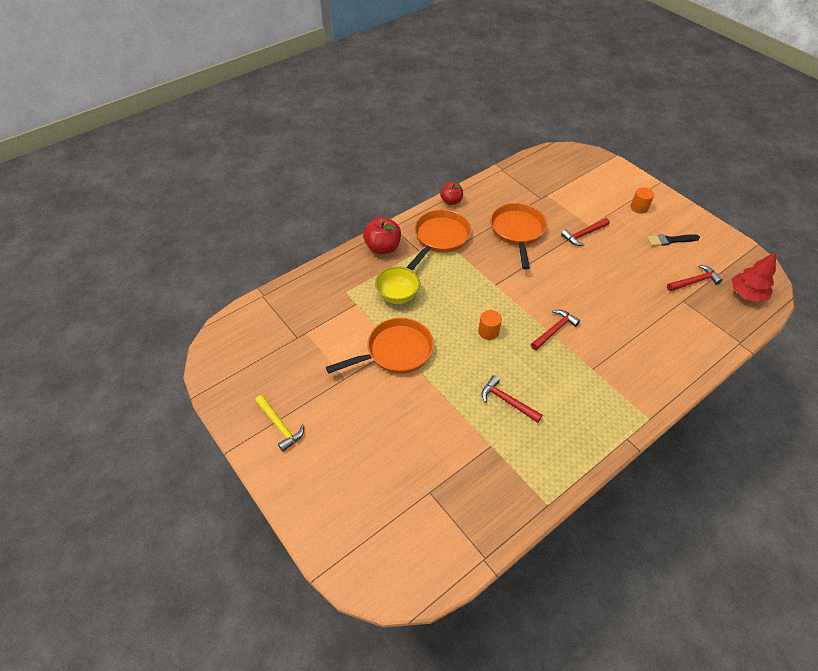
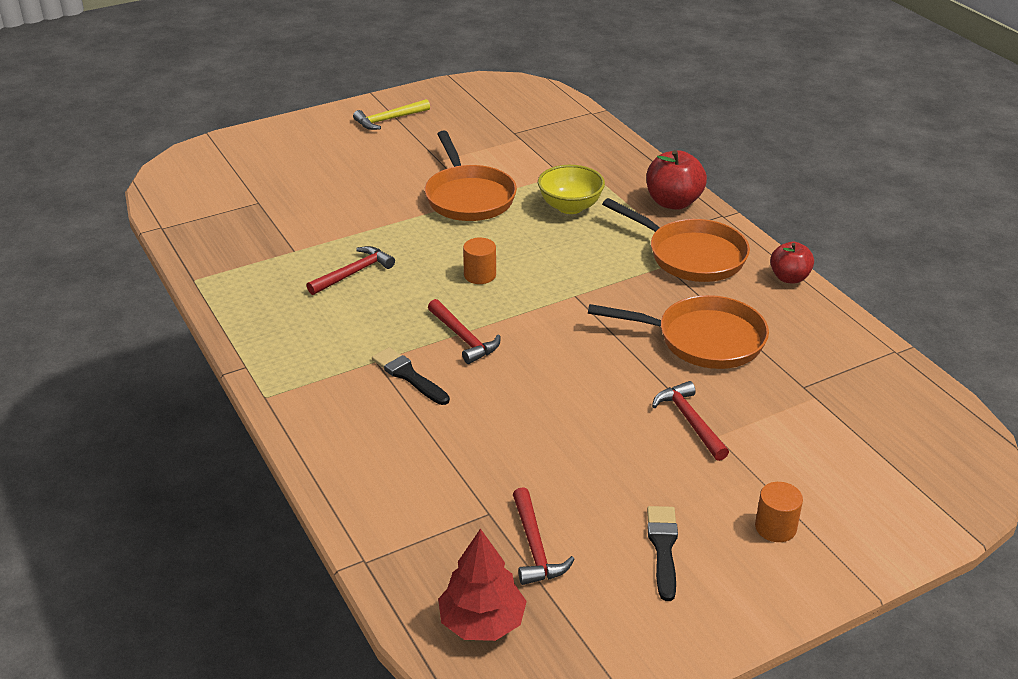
camera: 100 degrees right, 15 degrees down
none -> black brush [372,347,450,405]

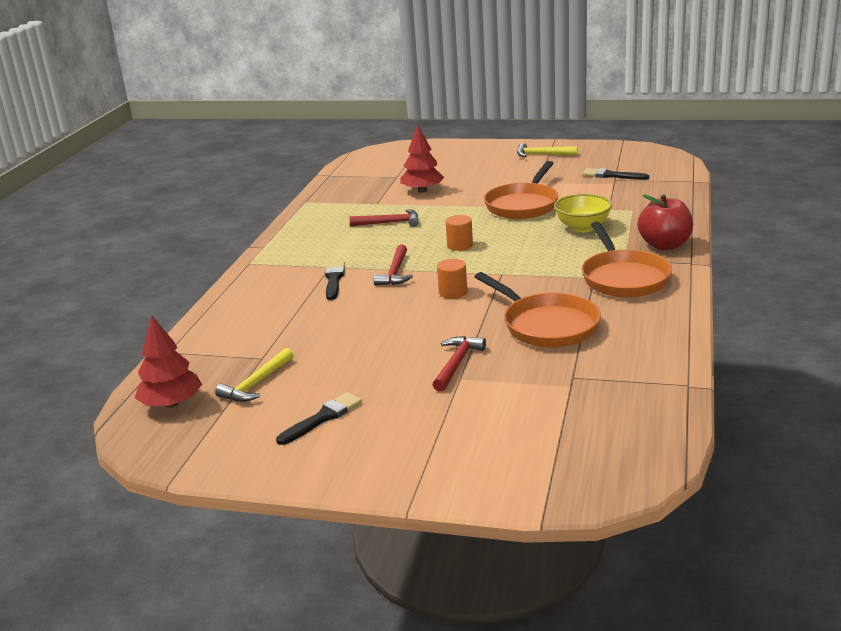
camera: 45 degrees right, 10 degrees down
red hammer [513,487,574,585] -> yellow hammer [215,348,294,402]
orange cylinder [755,482,803,542] -> orange cylinder moved to [437,259,467,299]
red apple [770,242,814,284] -> none
none -> red tree [400,125,445,193]
none -> black brush [582,168,649,180]

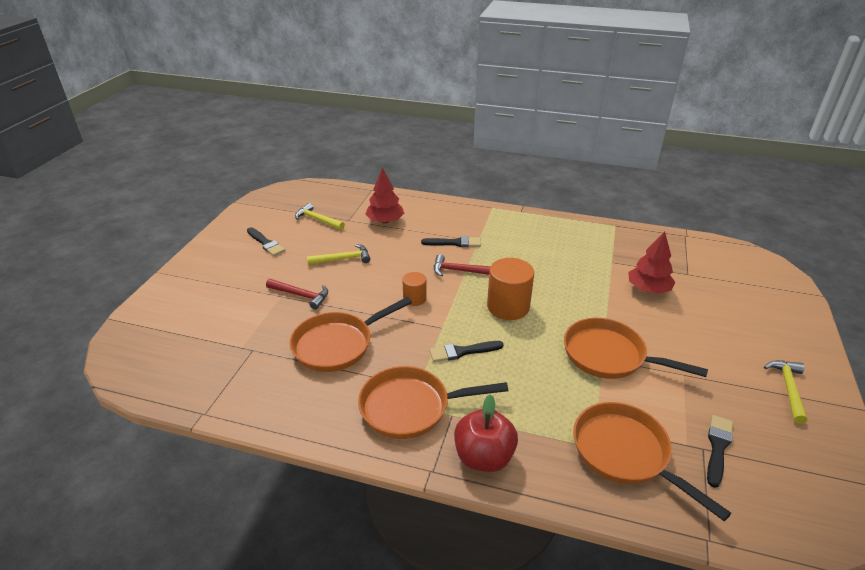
camera: 90 degrees right, 10 degrees up
red tree [135,316,202,408] -> red tree moved to [365,168,404,224]
red hammer [349,209,419,227] -> none
orange cylinder [446,215,473,251] -> orange cylinder [487,258,534,320], size x1.79
yellow bowl [554,194,612,232] -> none
none -> yellow hammer [307,244,370,265]
none -> black brush [429,341,503,362]
none -> orange pan [573,402,731,521]

